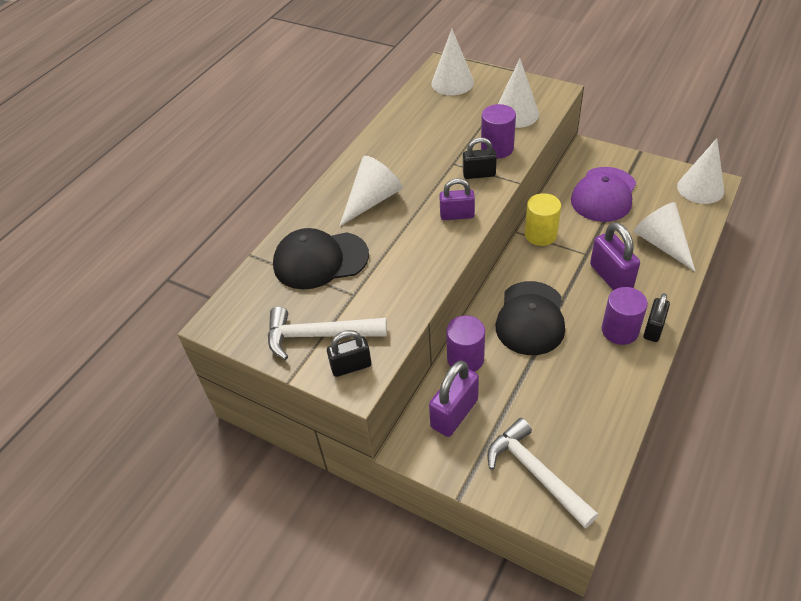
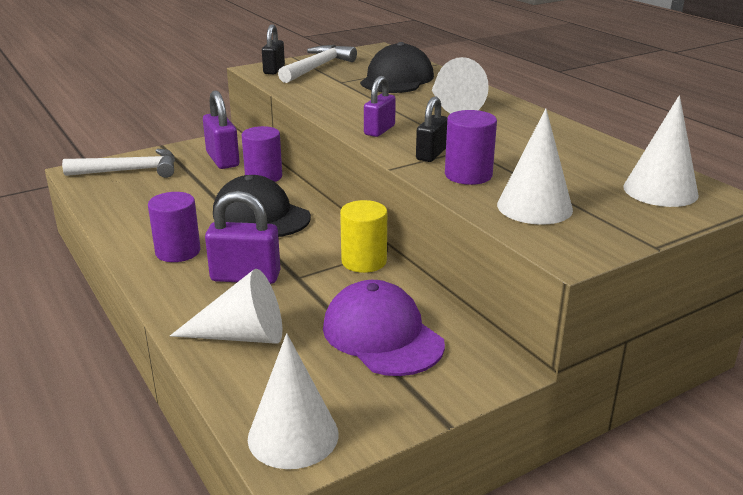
camera: 115 degrees right, 20 degrees down
black padlock [643,293,670,342] -> none

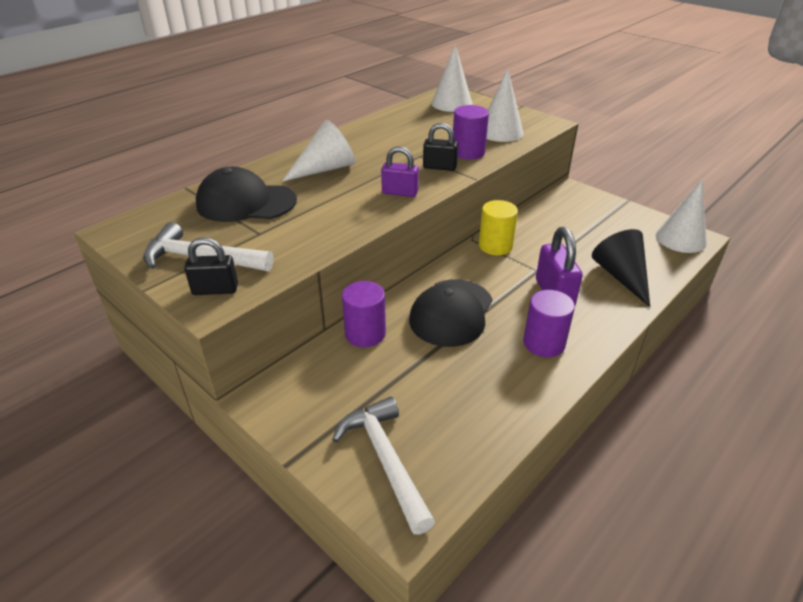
camera: 105 degrees left, 10 degrees up
white cone [170,269,282,344] -> black cone [592,229,650,307]
purple padlock [203,90,240,169] -> none
purple cap [323,280,445,376] -> none

